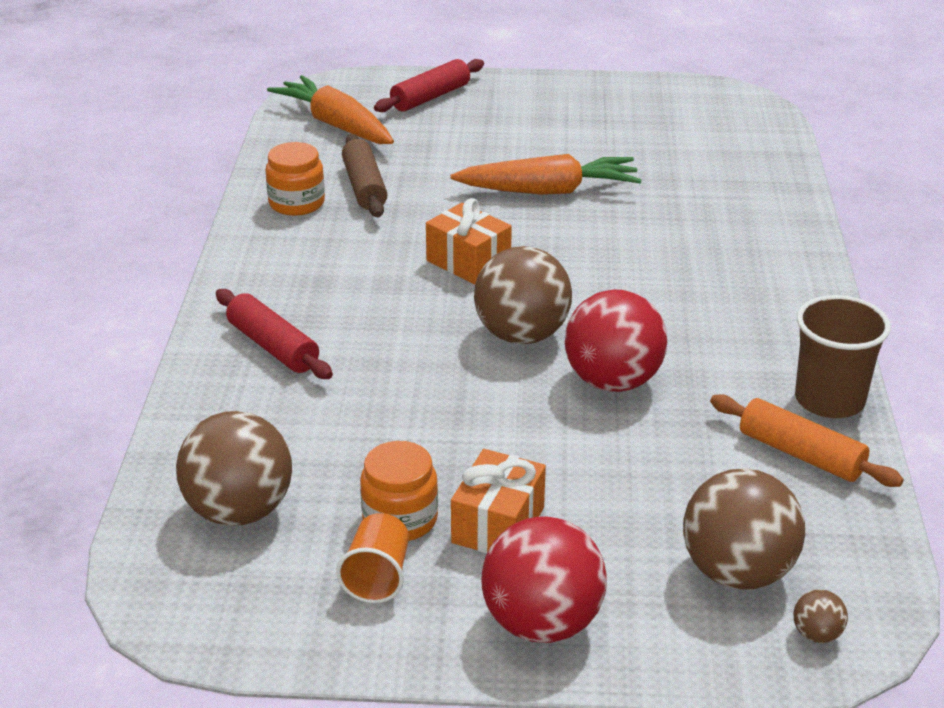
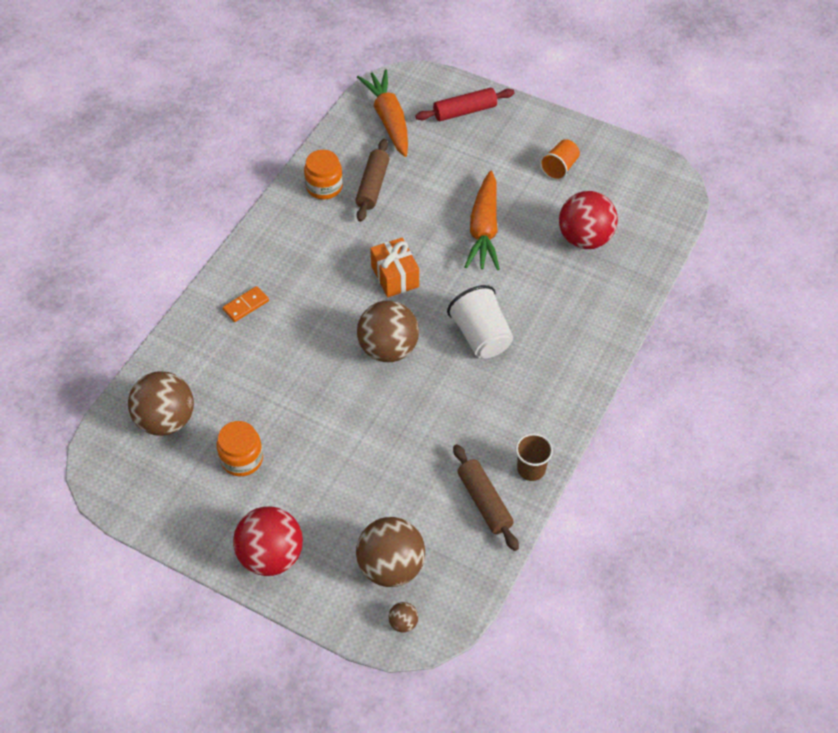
camera: 25 degrees right, 20 degrees up
red rolling pin [216,289,333,379] -> orange domino [223,286,269,322]
orange cup [336,513,409,603] -> orange cup moved to [540,139,580,180]
orange carrot [451,154,642,195] -> orange carrot turned 75 degrees clockwise [464,170,500,270]
orange gift [451,449,546,553] -> none
red ball [565,290,667,392] -> red ball moved to [559,191,618,249]
orange rolling pin [710,394,904,487] -> brown rolling pin [453,444,519,551]
brown cup [795,295,891,418] -> brown cup [516,433,553,481], size x0.65
none -> white cup [447,285,513,358]

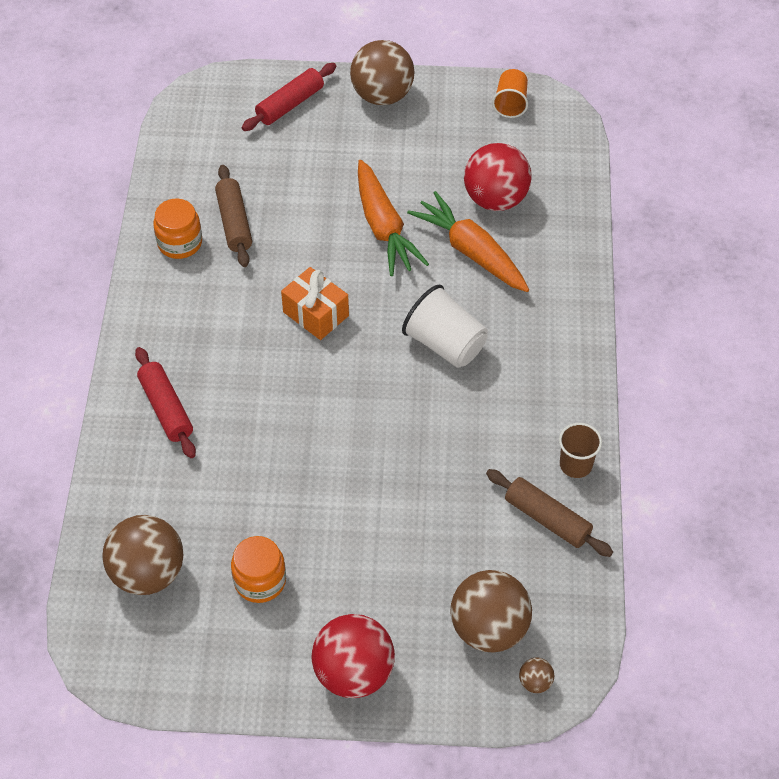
camera: 25 degrees left, 0 degrees up
orange domino [223,286,269,322] -> red rolling pin [135,347,196,458]
orange carrot [357,70,408,157] -> orange carrot moved to [407,191,529,292]
brown ball [357,301,419,362] -> brown ball moved to [350,40,415,105]
orange cup [540,139,580,180] -> orange cup moved to [492,69,528,118]

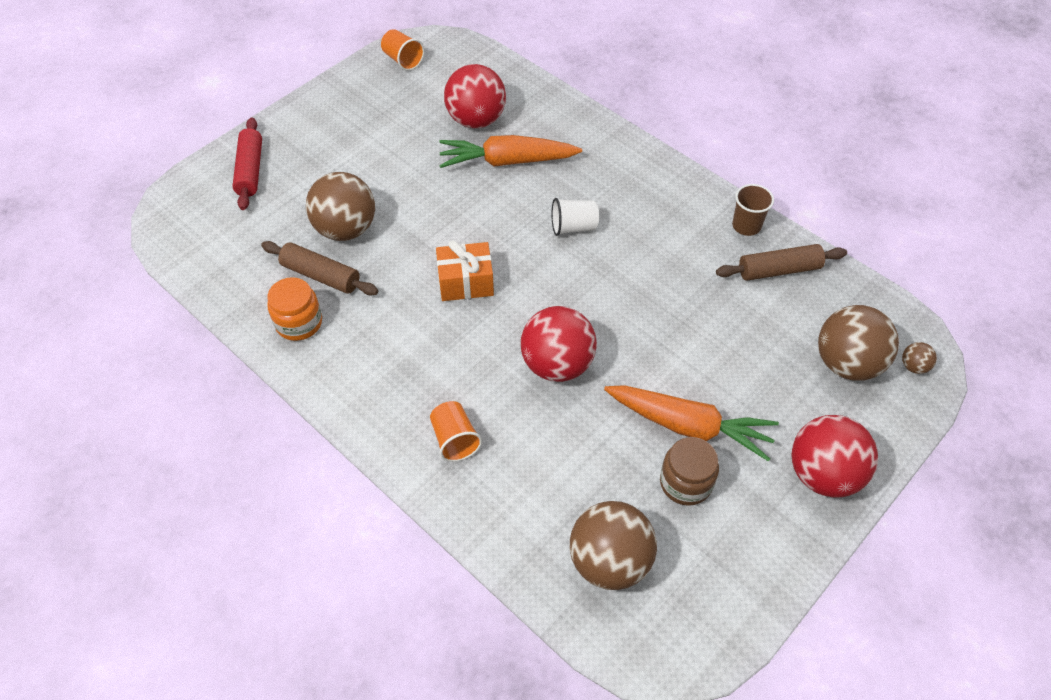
camera: 50 degrees left, 0 degrees up
red rolling pin [135,347,196,458] -> orange cup [430,401,482,462]
orange jar [231,536,286,603] -> brown jar [660,437,719,506]
brown ball [350,40,415,105] -> brown ball moved to [306,172,375,241]
orange carrot [358,160,429,276] -> orange carrot moved to [604,385,779,461]
white cup [402,285,488,368] -> white cup [552,198,599,236], size x0.65
none -> red ball [521,306,597,382]

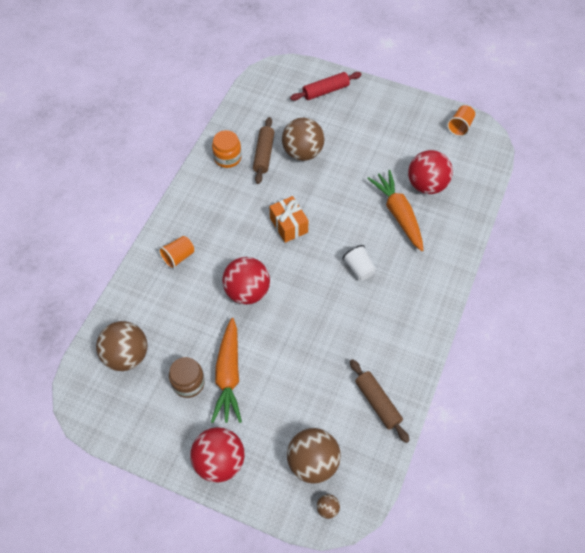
camera: 70 degrees right, 5 degrees up
brown cup [732,184,774,236] -> none

